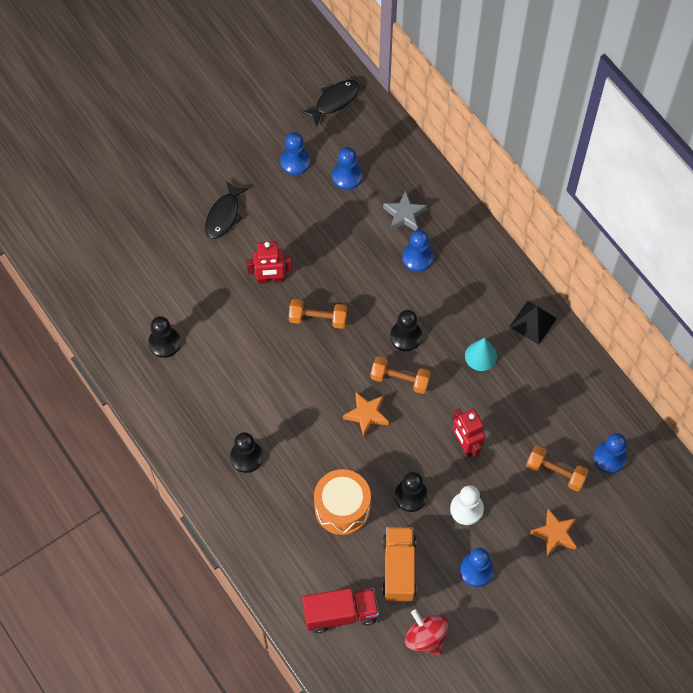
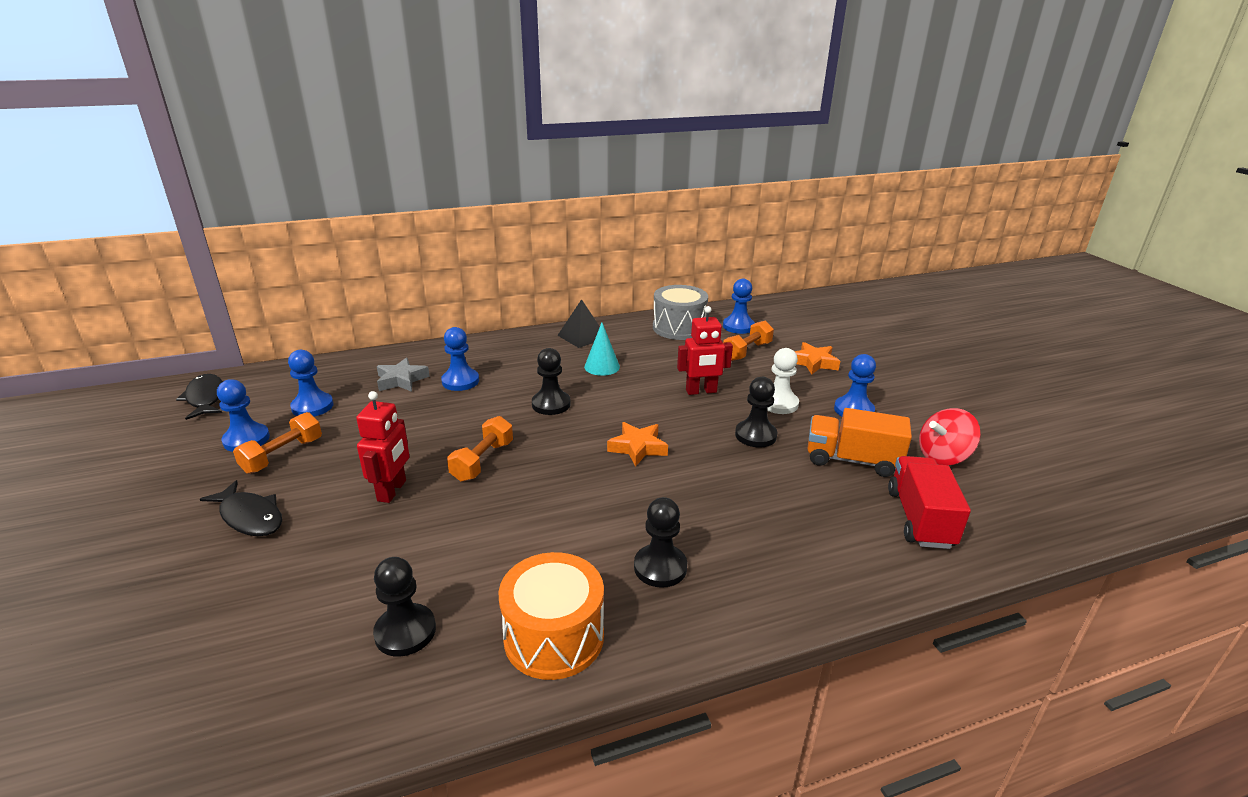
camera: 75 degrees left, 35 degrees down
orange drum [314,469,371,535] -> orange drum moved to [499,552,604,680]
orange dumbbell [370,356,431,394] -> orange dumbbell moved to [233,412,322,474]
none -> grey drum [653,285,708,340]

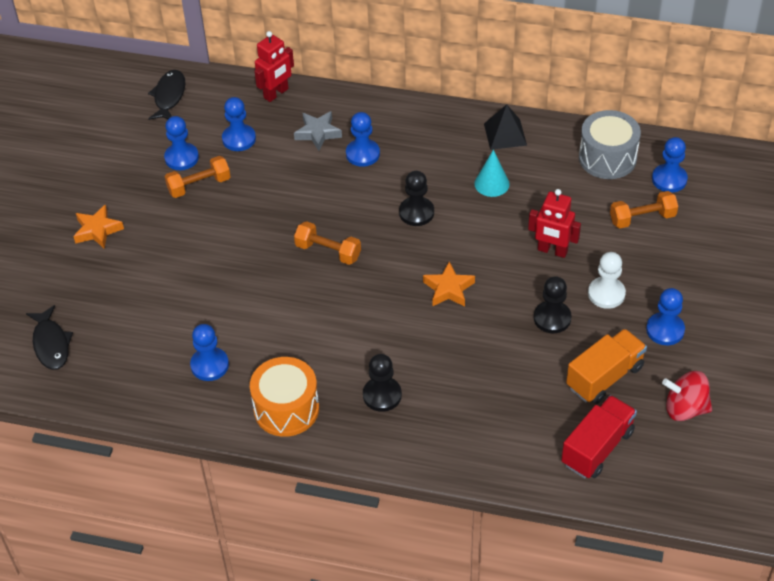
camera: 35 degrees right, 20 degrees up
black fish [200,480,282,536] -> black fish moved to [26,305,73,370]
red robot [356,391,410,503] -> red robot moved to [255,31,294,102]
black pawn [373,557,436,657] -> blue pawn [190,324,229,381]
orange dumbbell [447,416,513,482] -> orange dumbbell turned 60 degrees clockwise [294,221,361,265]
orange star [794,342,840,375] -> orange star moved to [73,204,124,249]
orange truck [807,408,912,477] -> orange truck turned 90 degrees clockwise [566,329,647,404]

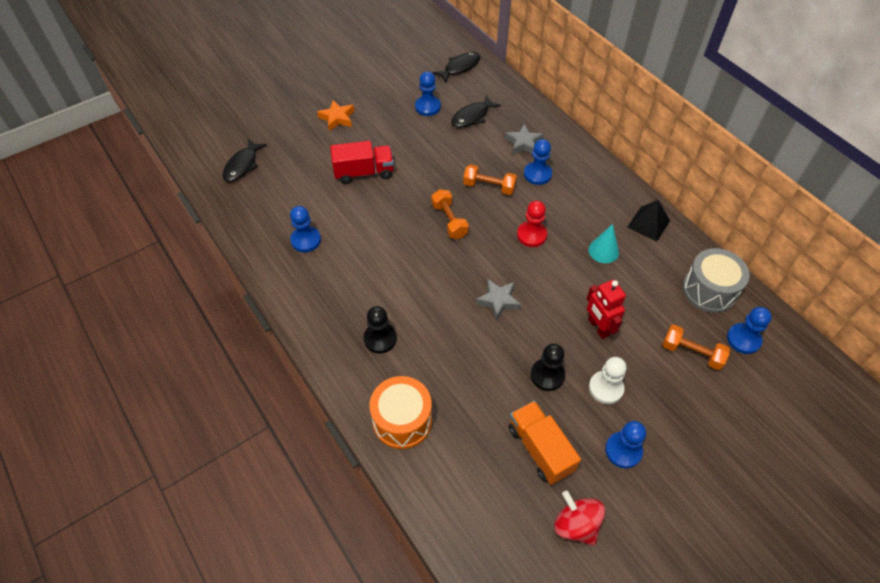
camera: 40 degrees right, 5 degrees up
orange dumbbell [165,156,231,198] -> orange dumbbell moved to [463,164,517,195]
blue pawn [222,97,256,151] -> black fish [451,95,501,128]
orange drum [250,357,319,437] -> orange drum moved to [370,376,432,449]
red robot [255,31,294,102] -> none
black pawn [399,171,434,226] -> red pawn [517,201,547,247]
orange star [423,262,475,307] -> grey star [475,279,521,321]
red truck [561,395,637,478] -> red truck moved to [330,141,394,184]
orange truck [566,329,647,404] -> orange truck turned 120 degrees counterclockwise [509,401,581,485]

